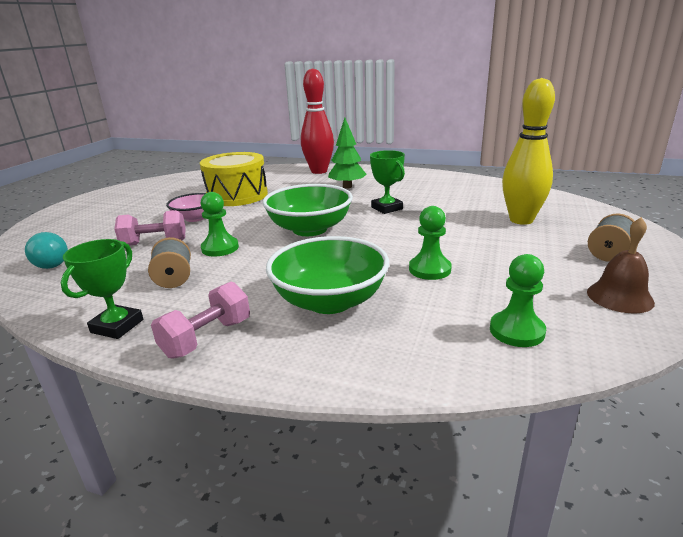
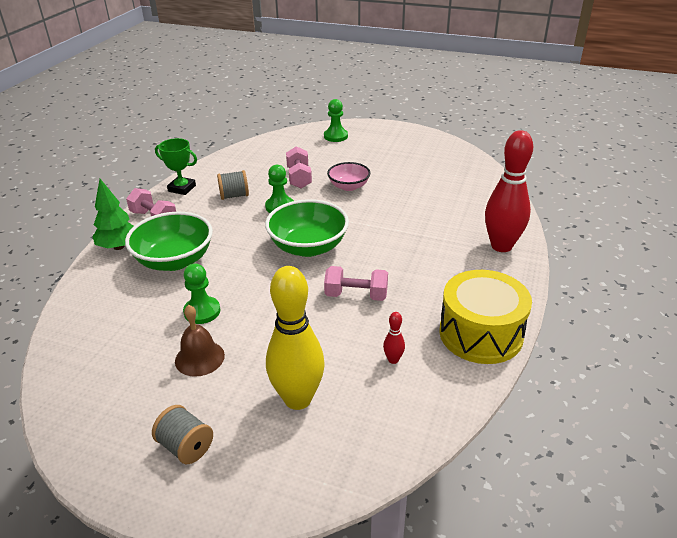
camera: 90 degrees right, 10 degrees up
turquoise light bulb [25,232,68,269] -> none
yellow drum [200,152,268,206] -> yellow drum moved to [440,270,532,364]
green tree [328,118,367,189] -> green tree moved to [93,179,134,250]
green trophy [370,150,405,214] -> pink dumbbell [324,266,388,301]
green pawn [490,254,546,347] -> green pawn moved to [324,99,348,142]
brown bell [587,217,655,313] -> brown bell moved to [175,305,225,377]
none -> red bowling pin [383,312,405,364]

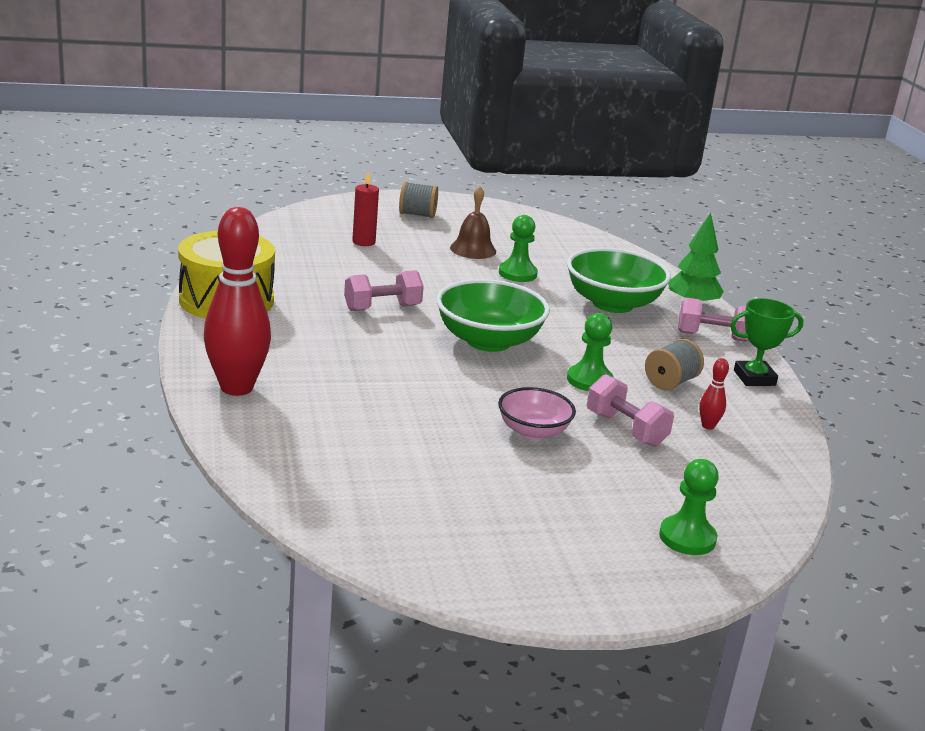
camera: 145 degrees right, 10 degrees down
yellow bowling pin [266,266,324,410] -> red candle [352,172,379,246]
red bowling pin [383,312,405,364] -> red bowling pin moved to [699,358,729,430]

